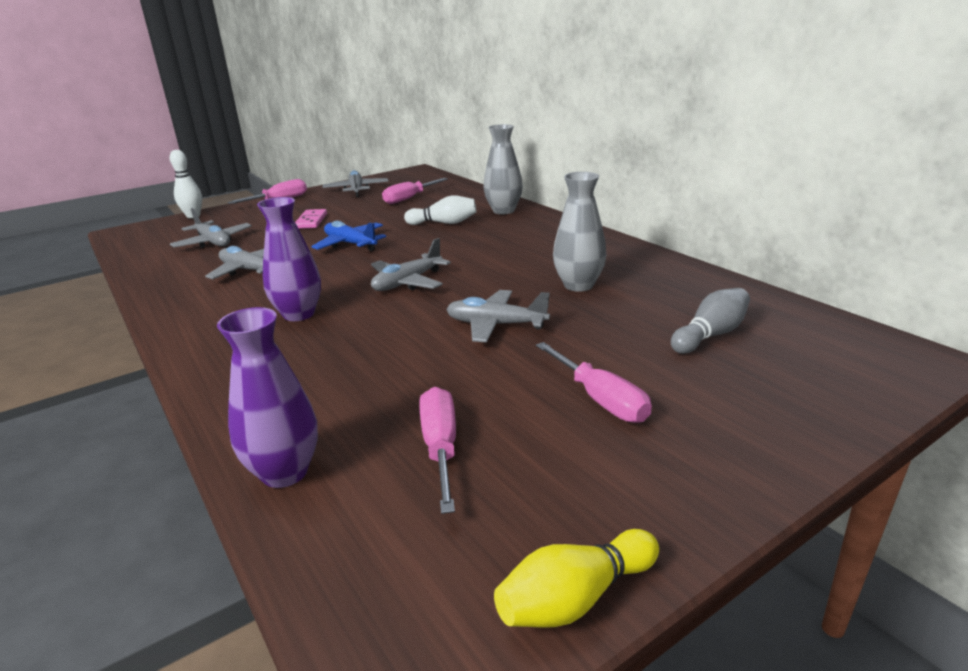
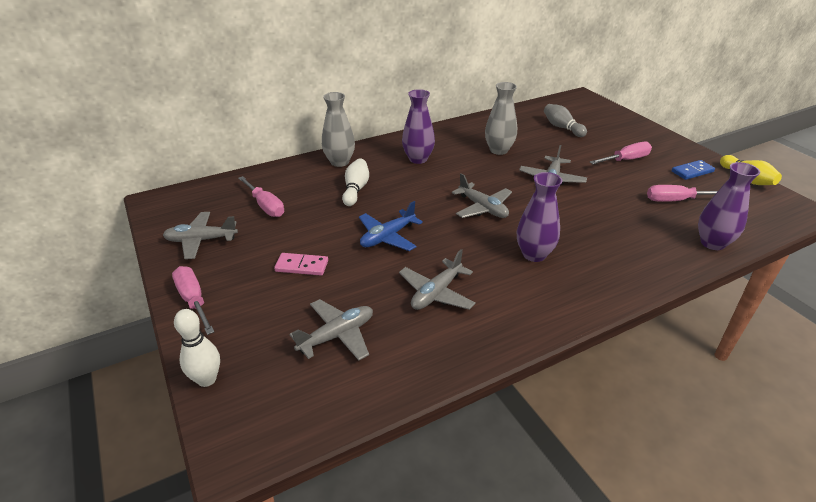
camera: 85 degrees left, 10 degrees up
none -> purple vase [402,89,435,164]
none -> blue domino [672,160,715,180]

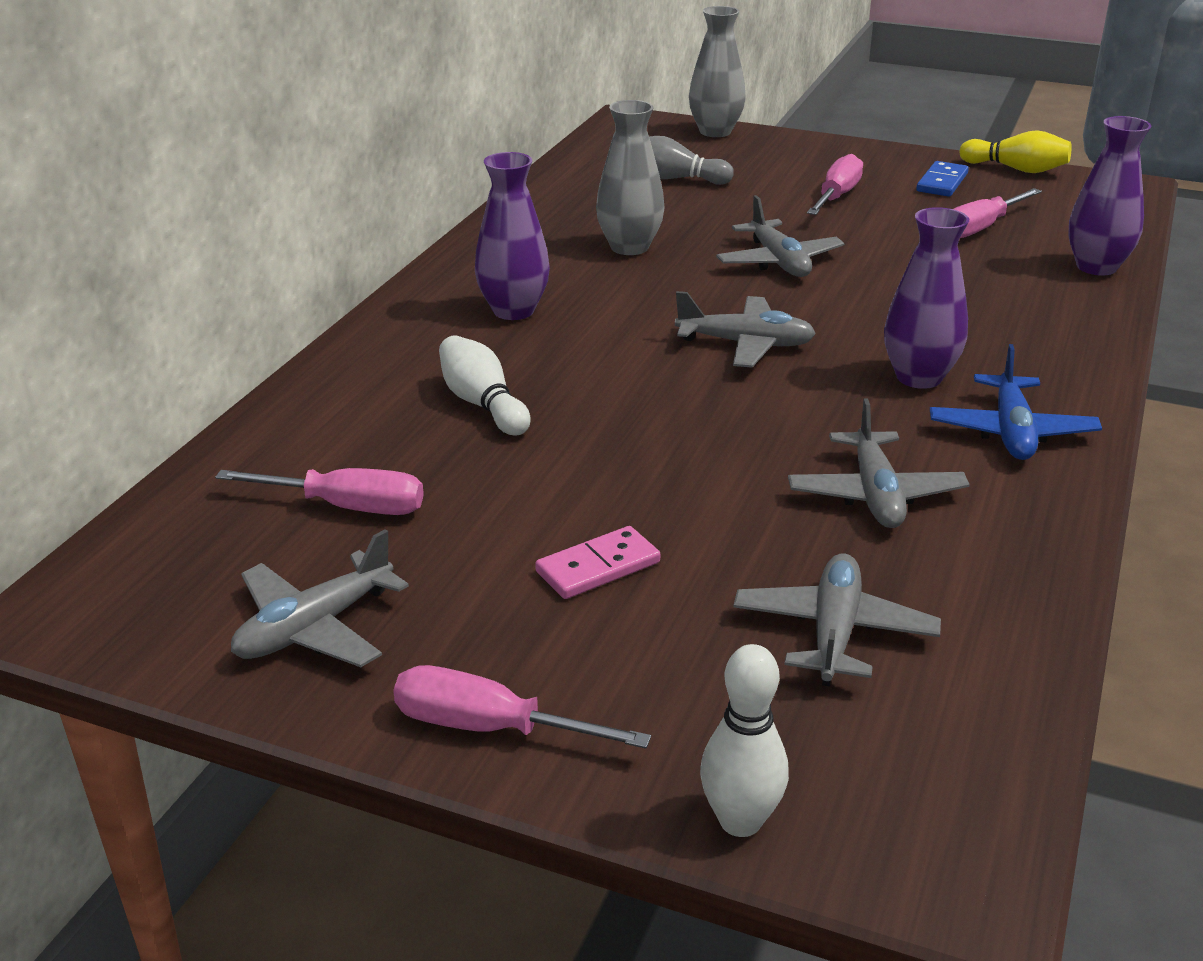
camera: 40 degrees left, 5 degrees down
grey vase [322,92,355,167] -> grey vase moved to [689,6,746,137]
blue plane [359,201,423,251] -> blue plane moved to [930,344,1102,460]

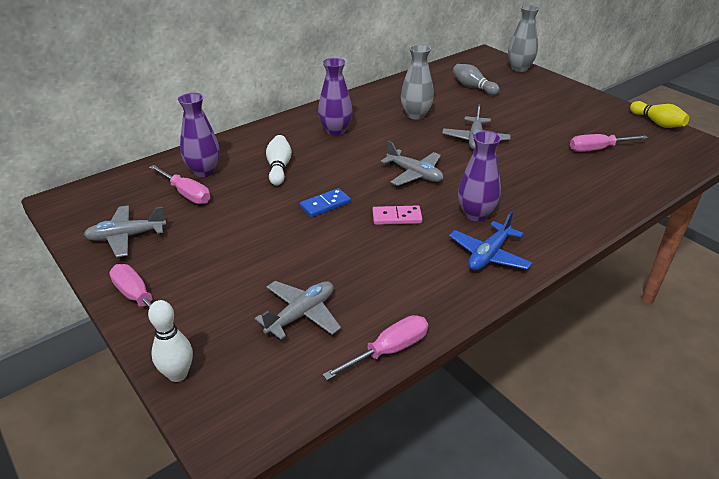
camera: 30 degrees right, 5 degrees up
pink domino [535,526,660,599] -> pink domino moved to [372,206,423,225]
grey plane [788,399,970,528] -> none
pink screwdriver [807,154,863,215] -> pink screwdriver moved to [323,315,428,380]
blue domino [916,161,969,197] -> blue domino moved to [300,188,351,217]
purple vase [1068,116,1151,276] -> purple vase moved to [178,93,220,177]

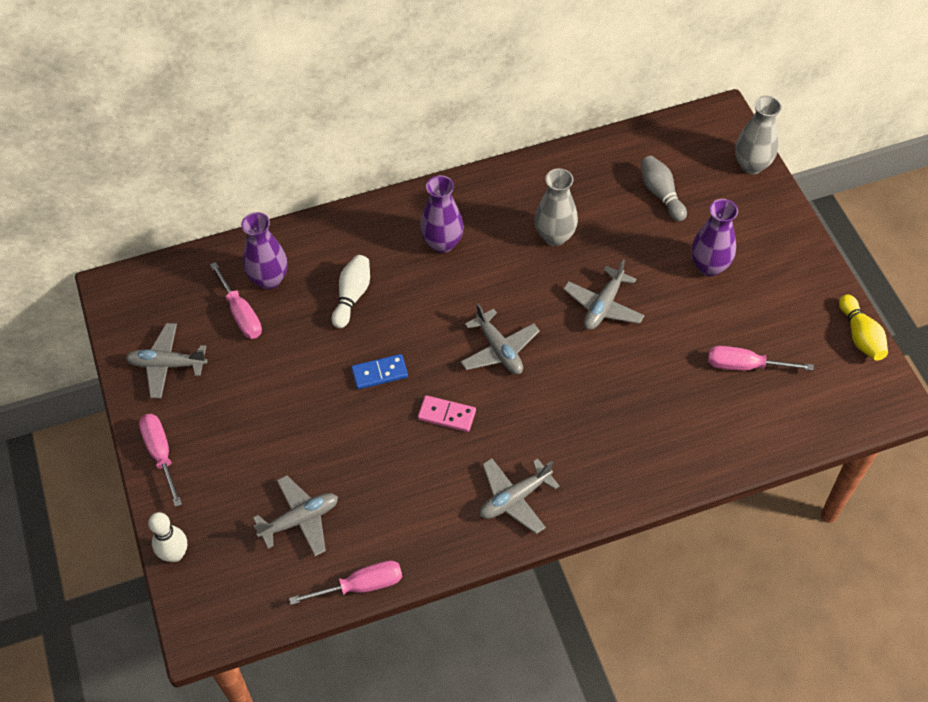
camera: 20 degrees right, 20 degrees up
blue plane [449,211,532,271] -> grey plane [480,458,560,534]
purple vase [458,130,501,221] -> purple vase moved to [691,199,738,276]

